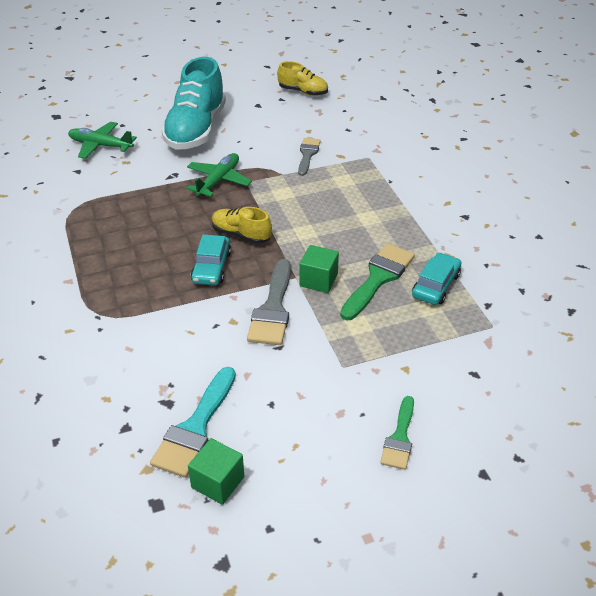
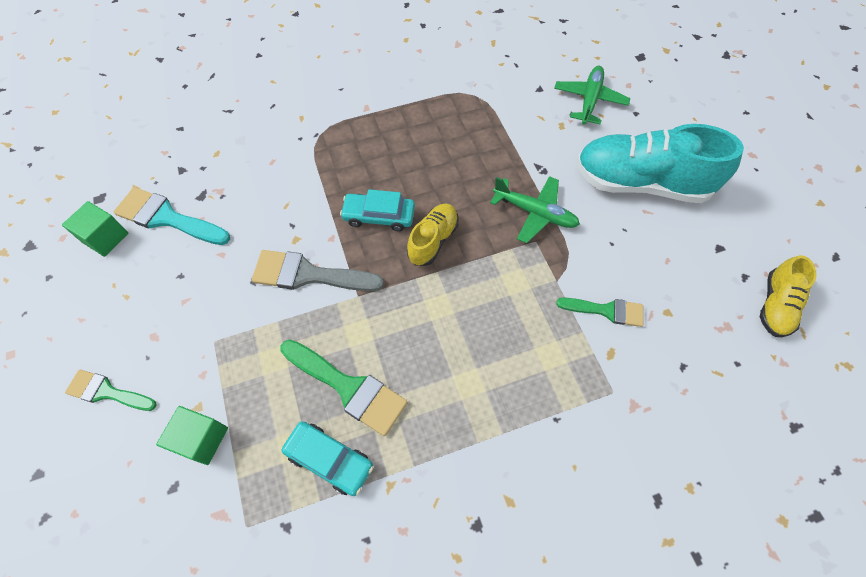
camera: 90 degrees right, 20 degrees up
grey brush [298,138,321,176] -> green brush [556,297,643,327]
green cube [300,245,339,293] -> green cube moved to [156,406,228,465]

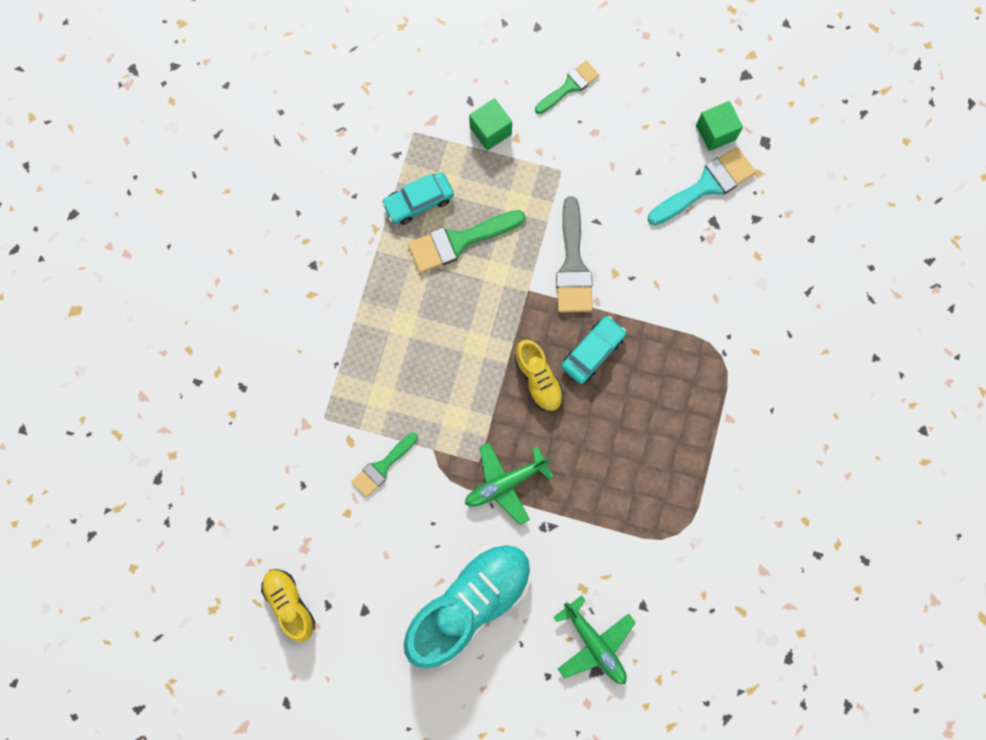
camera: 125 degrees right, 15 degrees up
grey brush [252,250,384,291] -> grey brush turned 135 degrees clockwise [556,196,593,312]

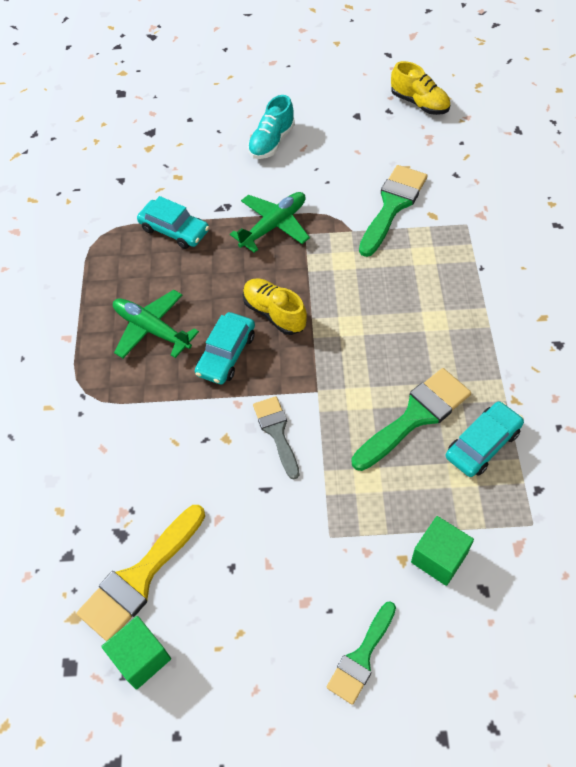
camera: 165 degrees right, 20 degrees down
green brush [351,433,418,498] -> green brush [359,165,427,257], size x1.57
turquoise shoe [404,544,531,668] -> turquoise shoe [248,95,295,159], size x0.52
green plane [553,595,636,684] -> green plane moved to [113,290,199,358]
grey brush [556,196,593,312] -> grey brush [253,396,300,479], size x0.64
turquoise brush [648,147,756,226] -> yellow brush [77,505,205,641]
none -> turquoise car [137,196,209,249]

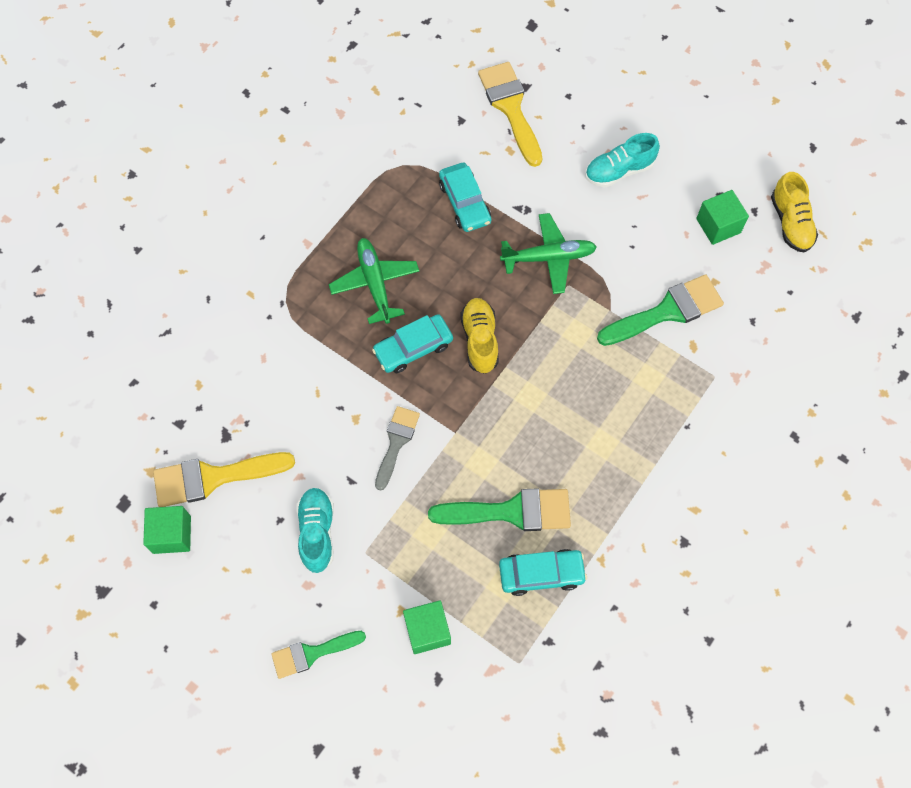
camera: 35 degrees right, 10 degrees up
none -> turquoise shoe [296,487,334,573]
none -> yellow brush [478,62,542,167]
none -> green cube [696,190,749,245]

